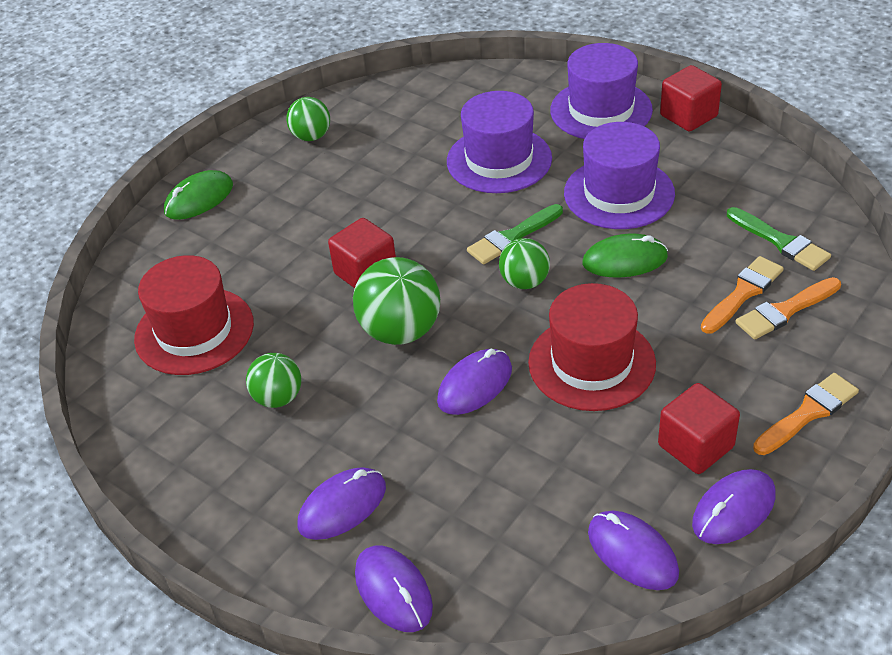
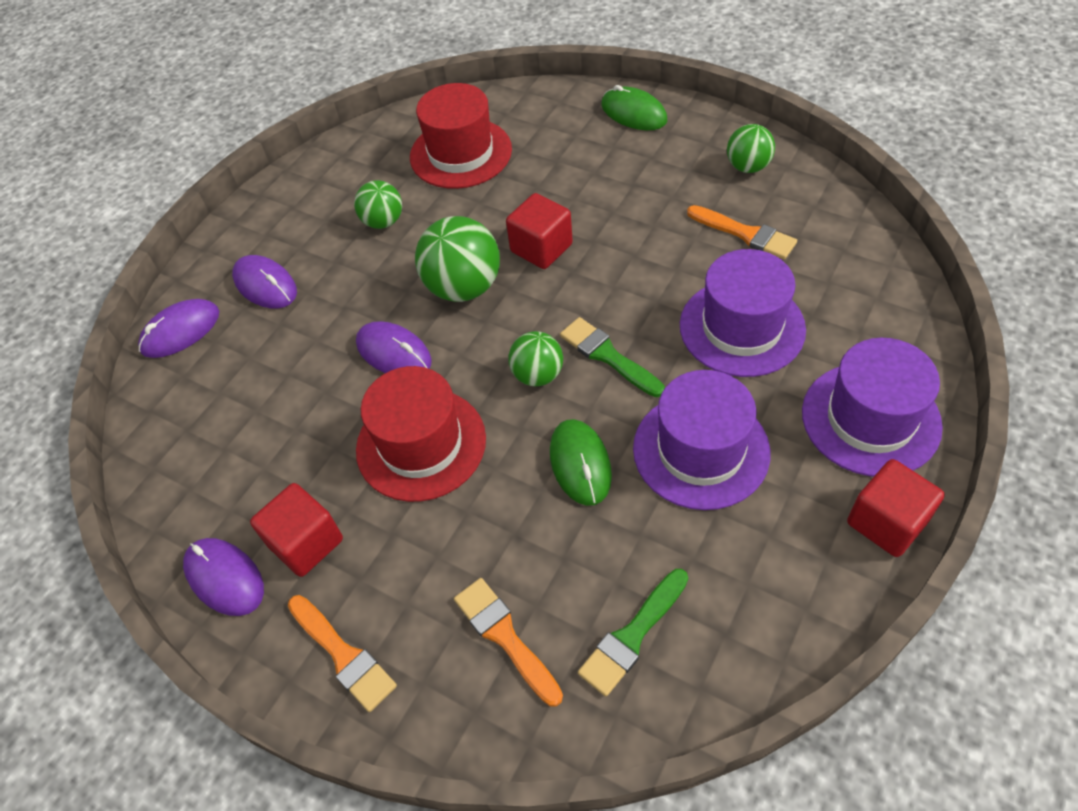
camera: 85 degrees right, 10 degrees up
purple mouse [588,511,679,590] -> none
orange brush [701,256,784,334] -> orange brush moved to [687,205,797,260]

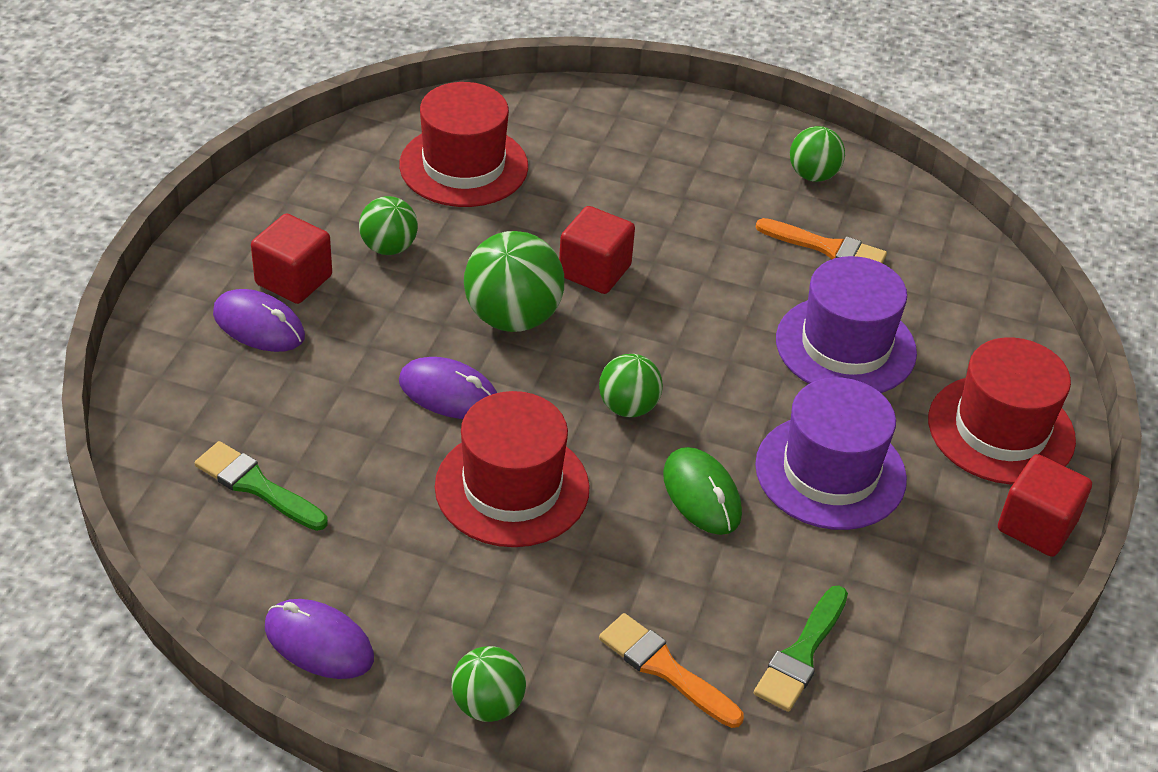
camera: 20 degrees left, 10 degrees down
purple mouse [138,299,219,358] -> none
red cube [250,483,343,577] -> red cube moved to [251,214,332,304]
orange brush [288,595,397,712] -> green ball [451,646,526,722]
green brush [560,317,665,397] -> green brush moved to [195,441,328,531]
green mouse [601,85,667,130] -> none
purple hat [802,338,943,477] -> red hat [928,337,1076,485]

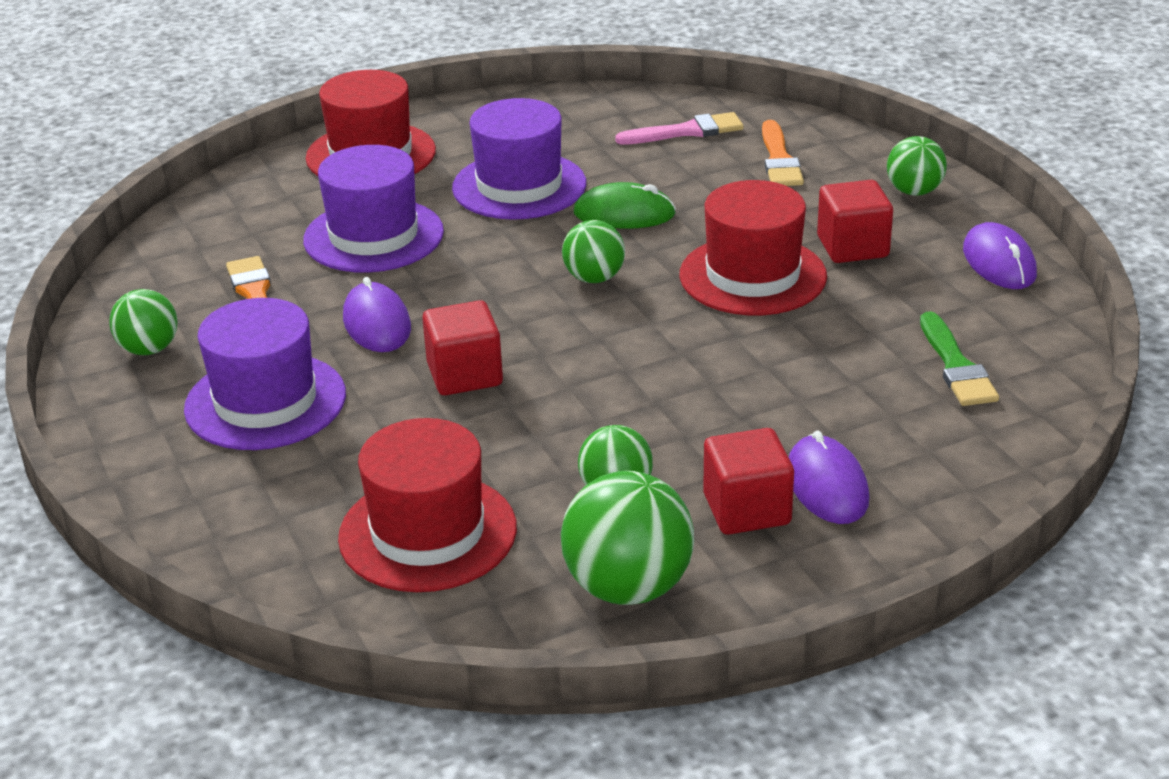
camera: 130 degrees left, 10 degrees down
purple mouse [399,357,497,419] -> purple mouse moved to [343,277,411,352]
green ball [464,231,564,332] -> green ball moved to [561,471,694,605]
green mouse [663,447,742,535] -> green mouse turned 75 degrees clockwise [573,182,676,229]
green brush [754,586,848,712] -> pink brush [615,112,743,145]
red cube [998,454,1092,557] -> red cube moved to [817,180,893,263]
none -> purple hat [184,298,346,450]

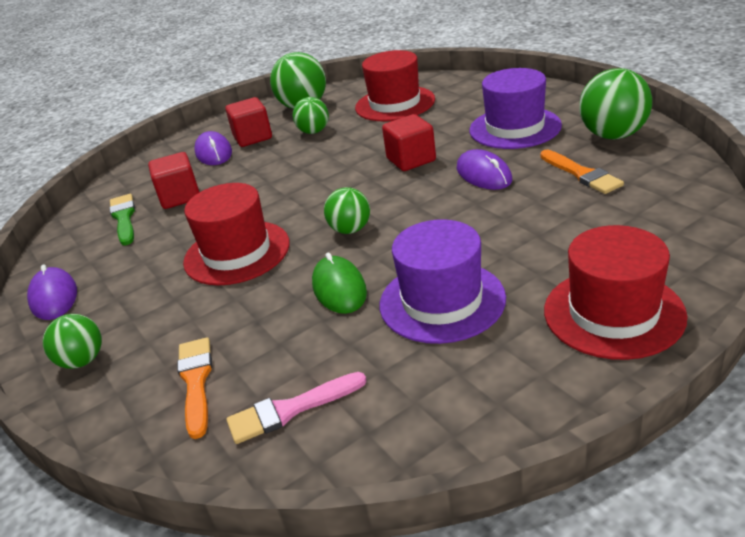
camera: 175 degrees right, 0 degrees up
green ball [109,289,178,355] -> green ball [579,68,652,139], size x1.65
purple hat [303,145,444,273] -> none
green mouse [573,182,676,229] -> green mouse turned 75 degrees clockwise [312,253,367,314]
red cube [817,180,893,263] -> red cube moved to [148,152,199,209]

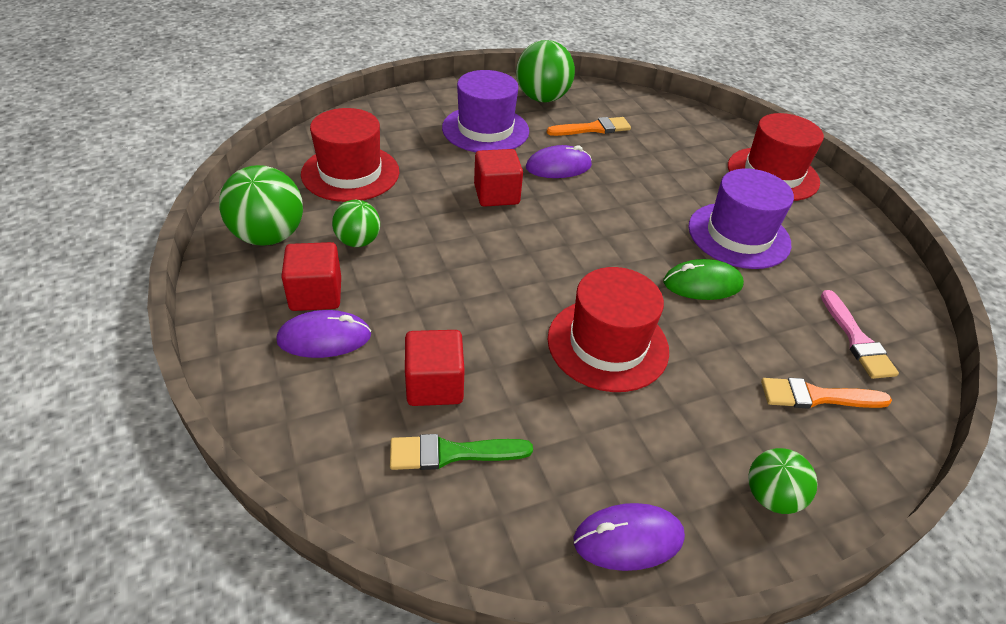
camera: 85 degrees left, 10 degrees up
green ball [324,187,370,234] -> none

